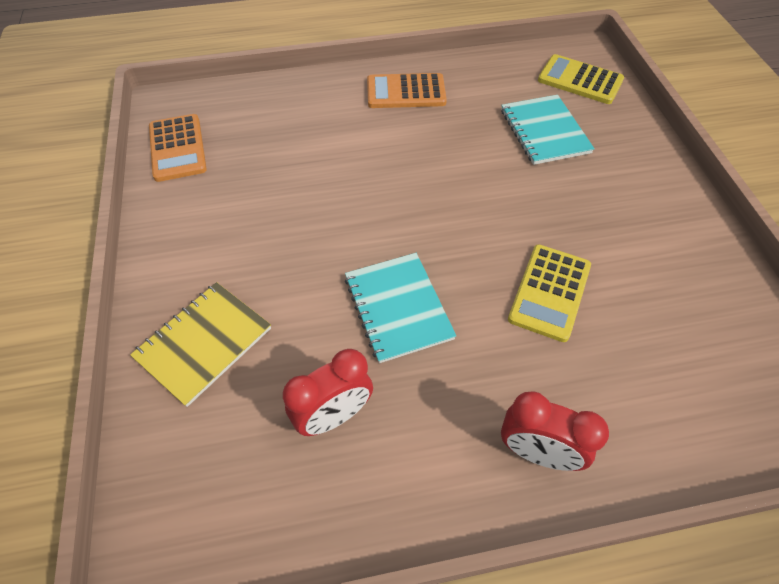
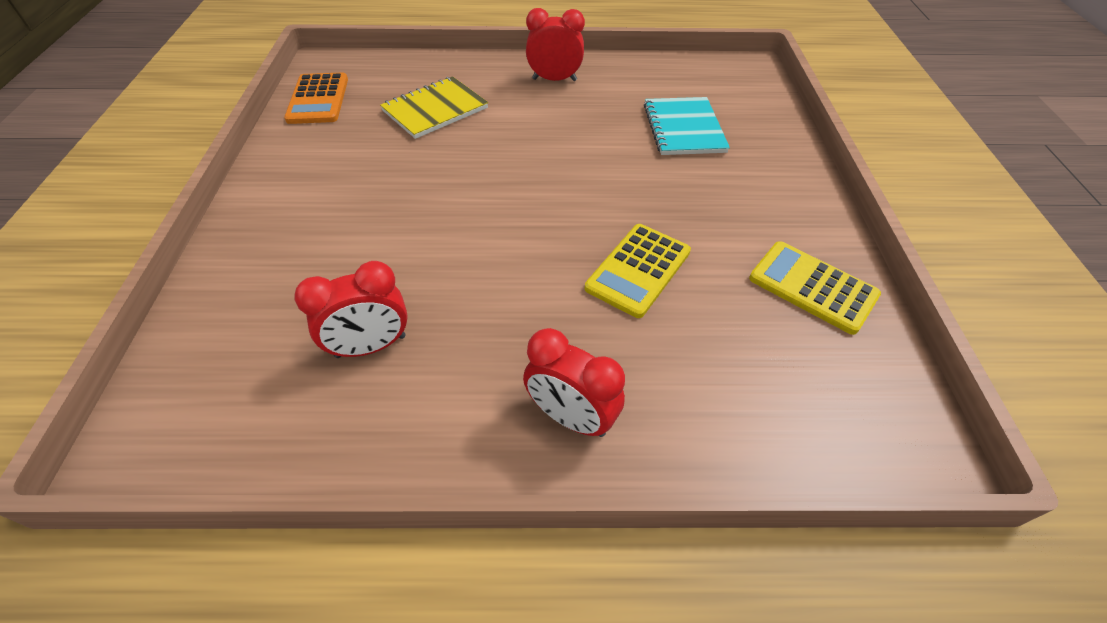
camera: 10 degrees right, 5 degrees down
yellow notebook [130,282,271,407] -> yellow notebook moved to [380,76,488,139]
turquoise notebook [345,253,456,363] -> none
orange calculator [367,73,447,108] -> red clock [526,8,585,81]
yellow calculator [538,54,624,104] -> yellow calculator moved to [749,241,881,335]

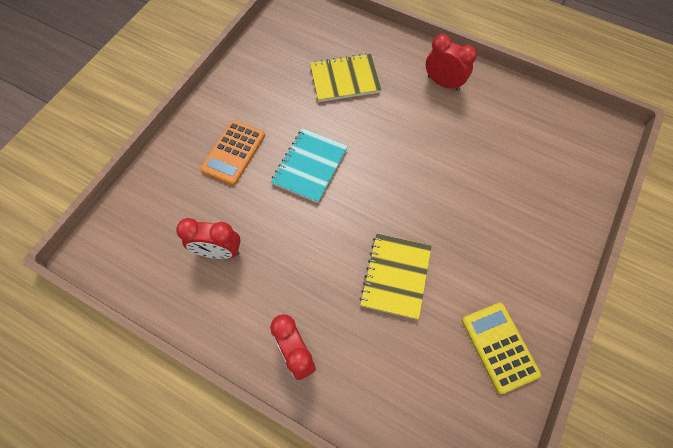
camera: 30 degrees right, 15 degrees up
orange calculator [284,73,348,124] -> orange calculator moved to [200,120,265,185]
yellow calculator [585,224,691,318] -> yellow notebook [360,234,431,320]
turquoise notebook [644,97,730,155] -> turquoise notebook moved to [271,128,348,203]

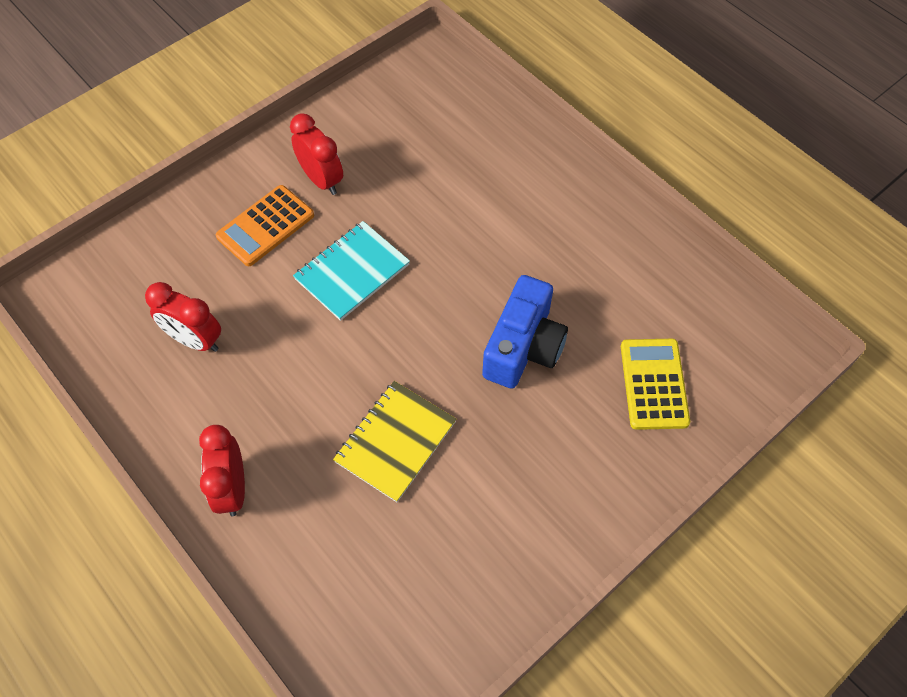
camera: 20 degrees right, 5 degrees down
yellow notebook [310,53,382,102] -> none
red clock [426,34,477,91] -> red clock moved to [290,113,343,195]
yellow calculator [462,303,541,394] -> yellow calculator moved to [621,339,690,430]
none -> blue camera [482,275,568,389]

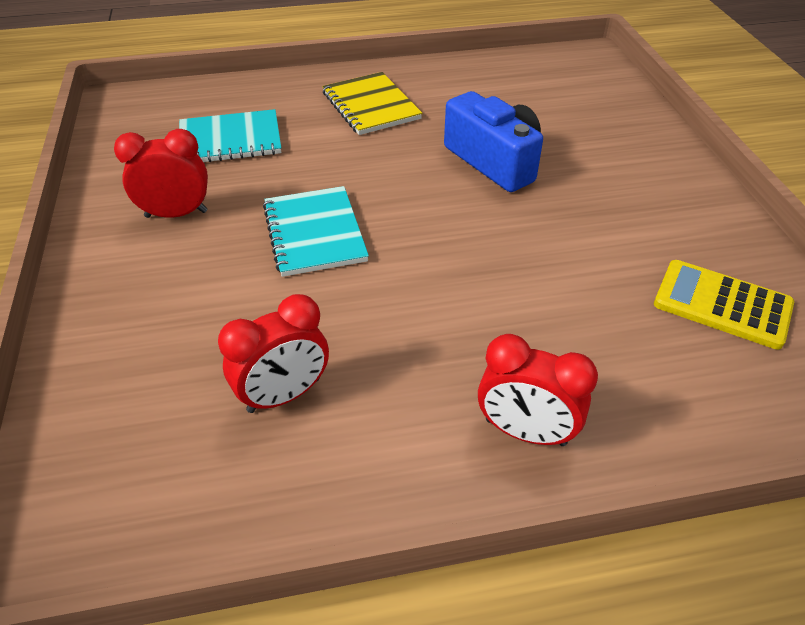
camera: 60 degrees left, 15 degrees down
orange calculator [216,185,314,266] -> none
yellow notebook [333,381,456,502] -> yellow notebook moved to [322,72,422,135]
yellow calculator [621,339,690,430] -> yellow calculator moved to [654,260,794,350]
none -> turquoise notebook [179,109,282,162]

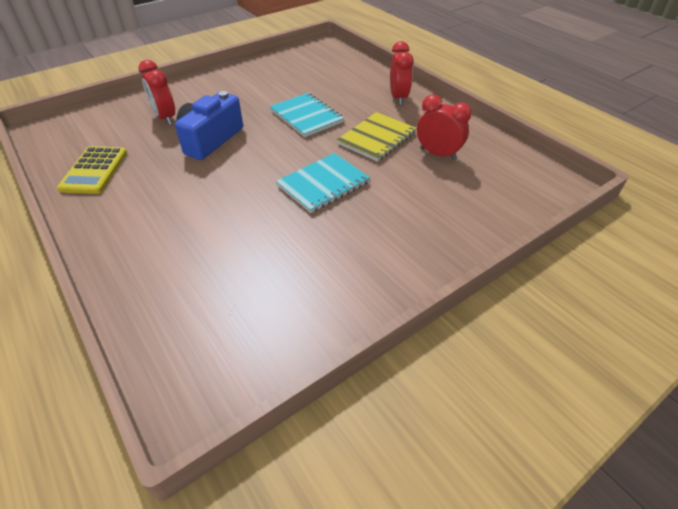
camera: 115 degrees left, 0 degrees up
red clock [114,129,208,218] -> red clock moved to [138,60,175,125]
turquoise notebook [179,109,282,162] -> turquoise notebook moved to [270,93,344,137]
yellow notebook [322,72,422,135] -> yellow notebook moved to [337,112,416,162]
yellow calculator [654,260,794,350] -> yellow calculator moved to [57,146,127,194]

